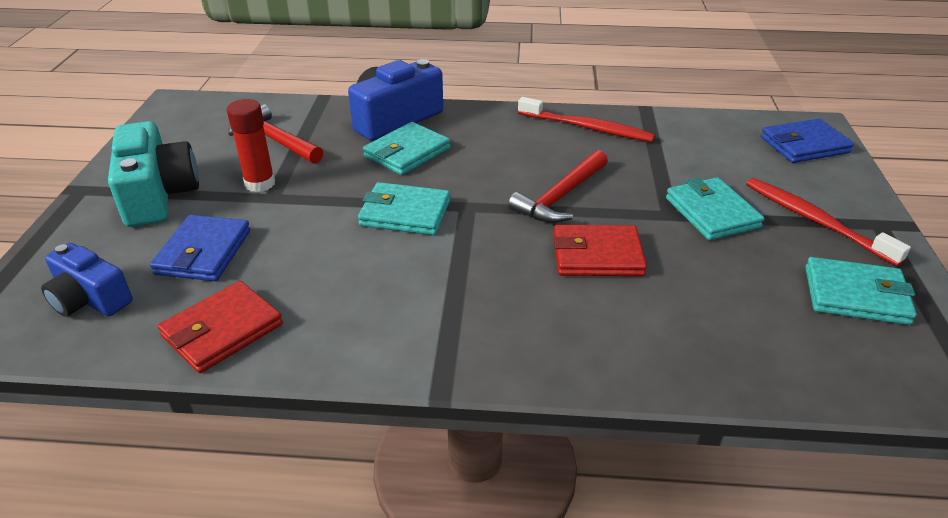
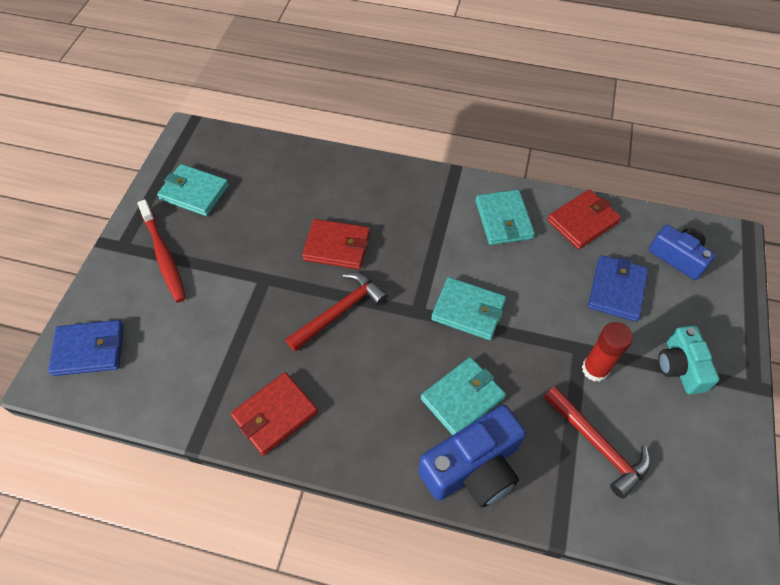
camera: 170 degrees left, 20 degrees up
turquoise camera [108,121,199,227] -> turquoise camera [658,326,720,394], size x0.65
red toothbrush [518,97,655,142] -> red wallet [231,372,318,456]
turquoise wallet [666,177,764,240] -> turquoise wallet moved to [476,190,535,245]

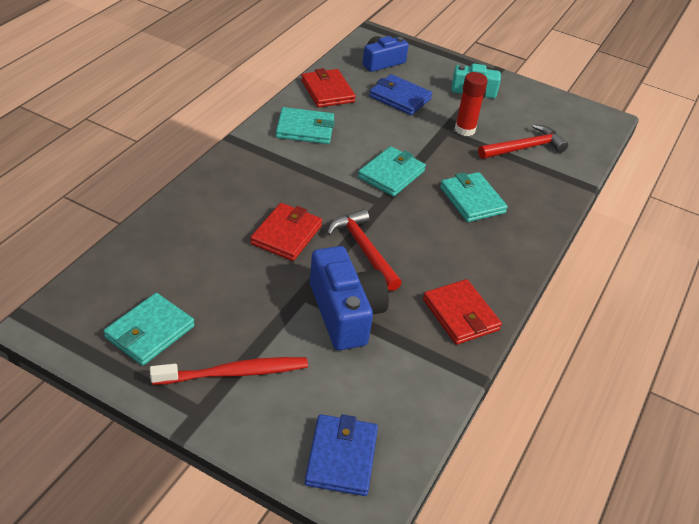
camera: 80 degrees left, 15 degrees down
blue camera [418,405,526,508] -> blue camera moved to [310,246,389,350]

